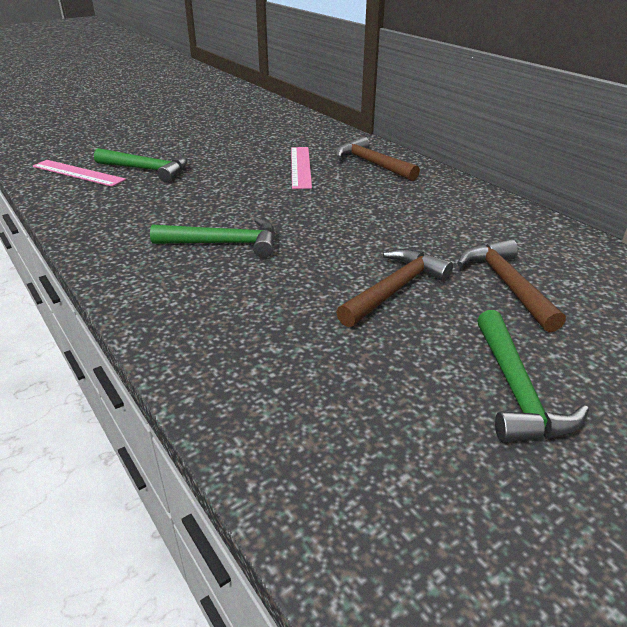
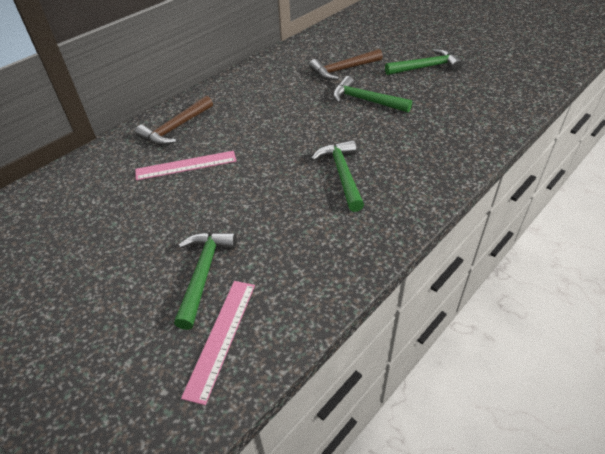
camera: 100 degrees left, 10 degrees up
brown hammer [336,249,453,327] -> green hammer [333,76,412,113]

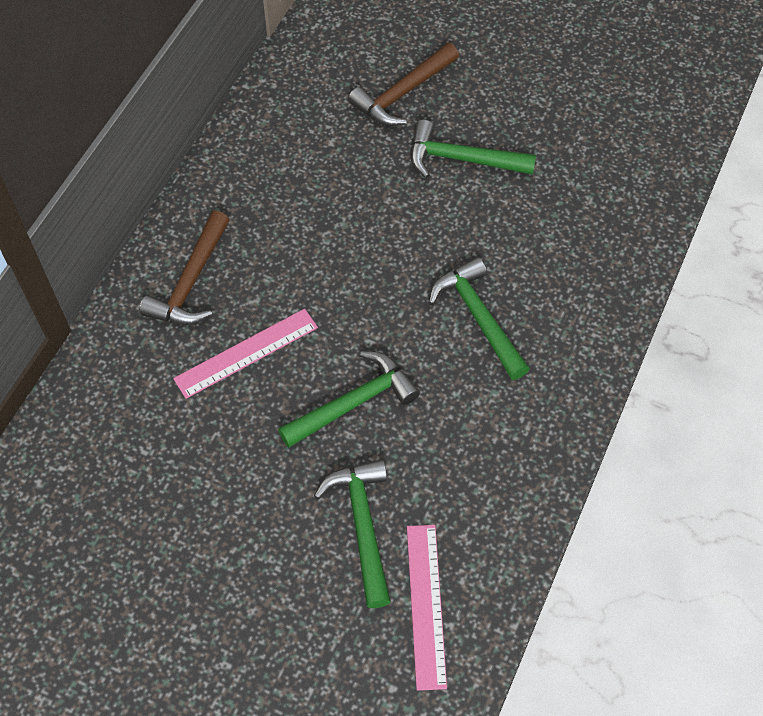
camera: 20 degrees left, 15 degrees up
green hammer [385,49,463,75] -> green hammer moved to [278,351,420,448]

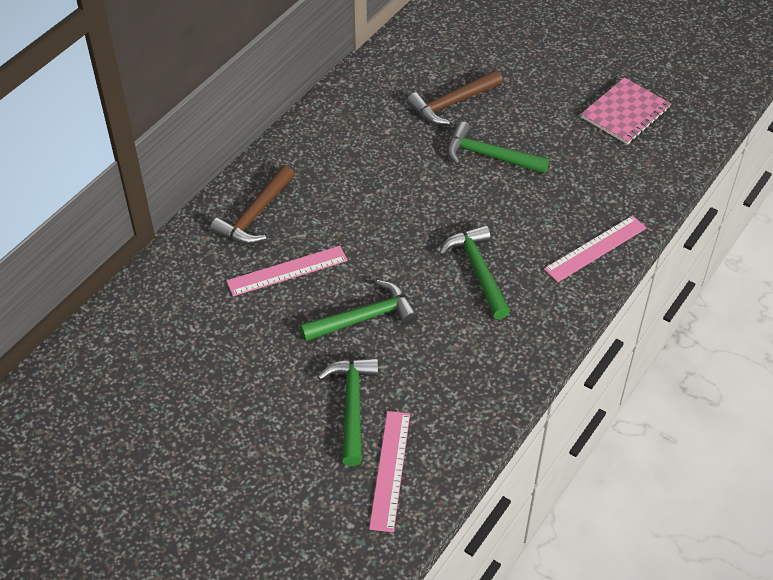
camera: 10 degrees right, 10 degrees down
none -> pink ruler [544,216,647,282]
none -> pink notebook [581,77,671,145]

